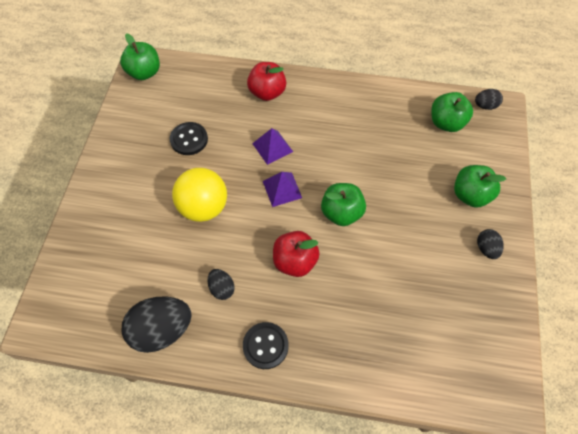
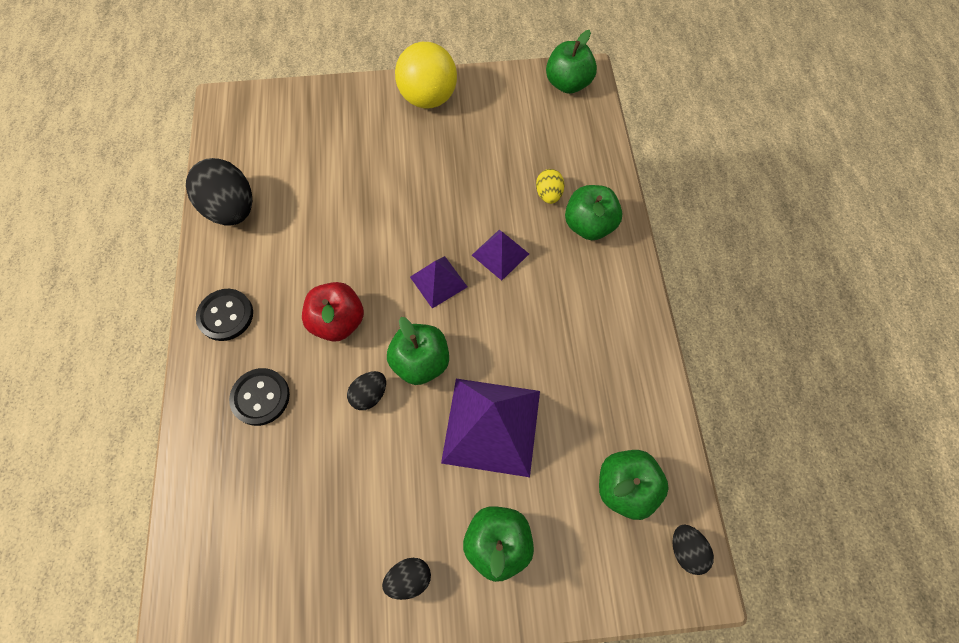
camera: 75 degrees right, 5 degrees up
black button [170,122,208,155] -> black button moved to [229,368,290,426]
yellow ball [172,168,227,222] -> yellow ball moved to [395,42,457,108]
black egg [208,269,235,300] -> black egg moved to [347,371,386,410]
red apple [247,62,286,101] -> green apple [565,185,623,240]
none -> purple pyramid [441,379,540,477]
none -> yellow egg [536,169,564,204]

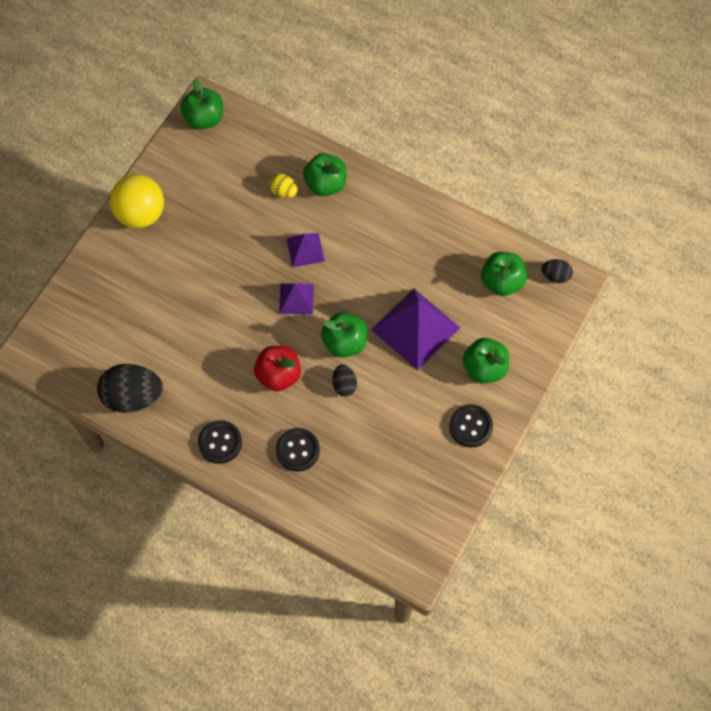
camera: 55 degrees left, 0 degrees up
black egg [382,558,431,600] -> black button [449,404,493,447]

